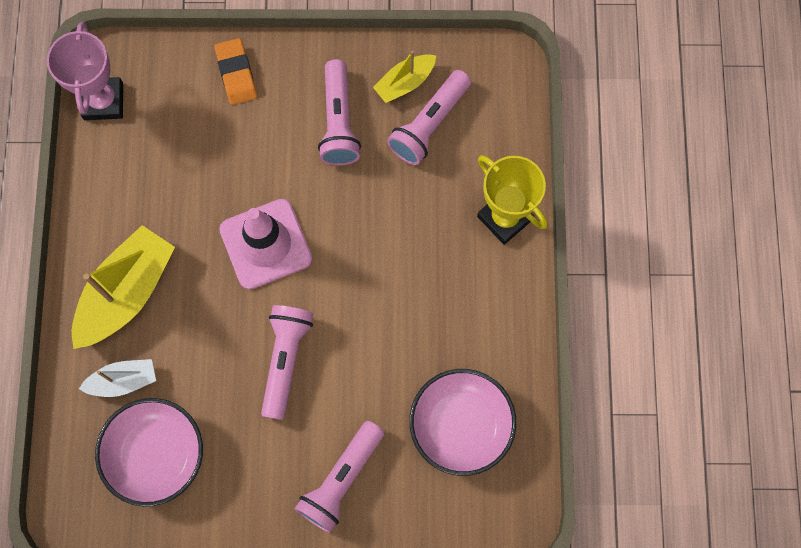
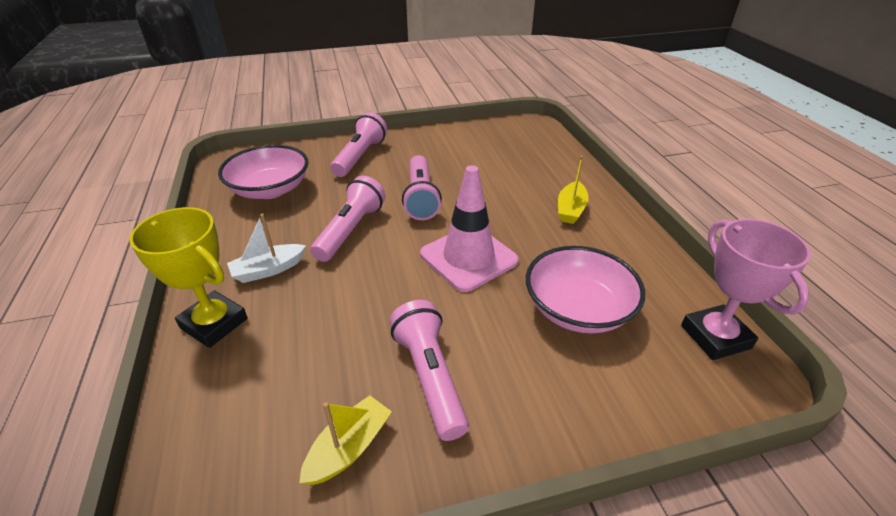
camera: 165 degrees right, 35 degrees down
yellow boat [72,225,175,349] -> yellow boat [558,155,589,224], size x0.54
white boat [79,359,156,397] -> white boat moved to [227,213,306,283]
pink bowl [95,398,203,507] -> pink bowl moved to [526,246,645,333]
orange eraser [215,38,257,105] -> none
pink flashlight [387,70,471,165] -> pink flashlight moved to [310,176,385,262]

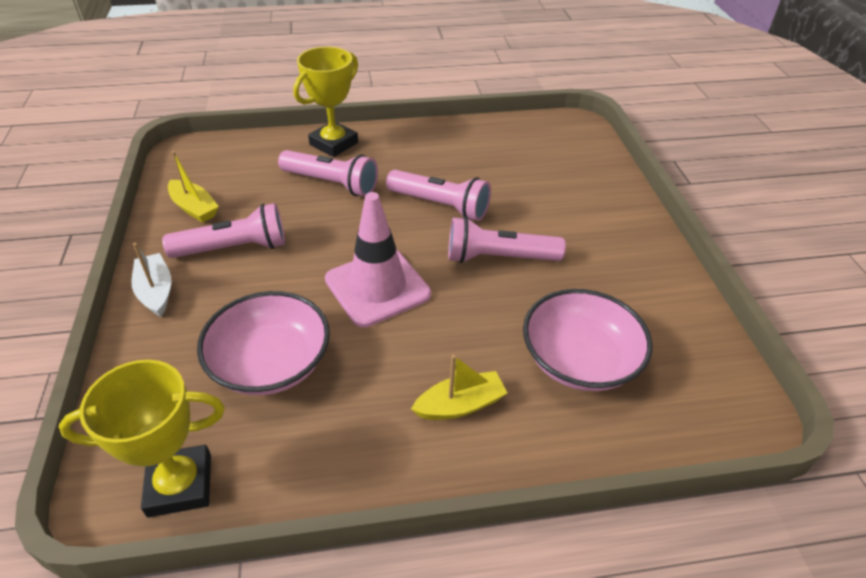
camera: 95 degrees right, 5 degrees up
pink bowl [218,145,308,199] -> pink bowl moved to [523,289,652,391]
white boat [227,213,306,283] -> white boat moved to [131,243,171,317]
pink flashlight [330,112,387,177] -> pink flashlight moved to [278,150,378,197]
yellow boat [558,155,589,224] -> yellow boat turned 135 degrees clockwise [411,355,507,420]
pink trophy [681,219,811,360] -> yellow trophy [59,360,225,517]

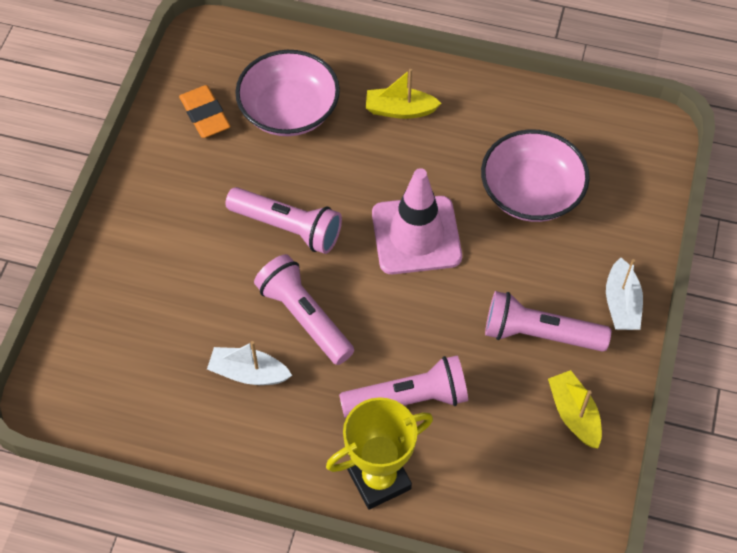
camera: 155 degrees left, 15 degrees up
yellow trophy [59,360,225,517] -> none
pink flashlight [278,150,378,197] -> pink flashlight turned 120 degrees clockwise [339,356,468,418]
none -> orange eraser [179,85,231,138]
none -> white boat [207,341,292,385]

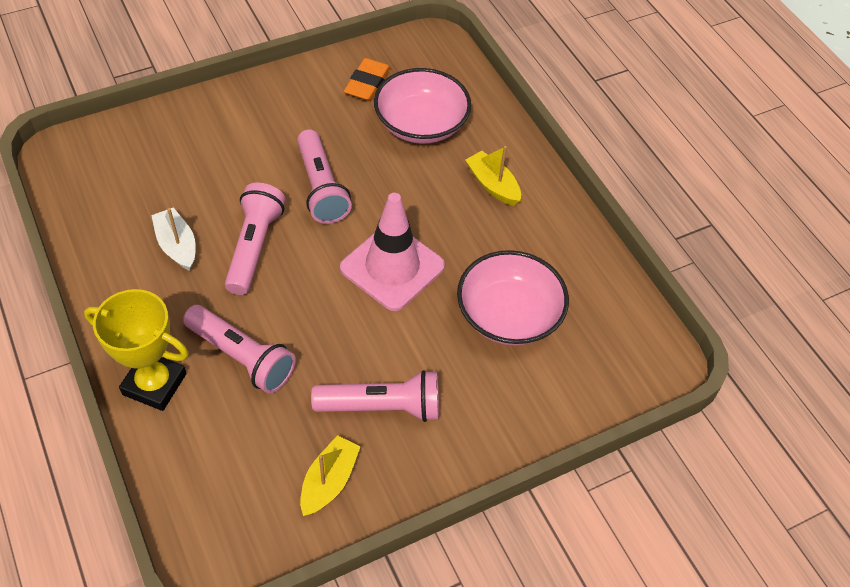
camera: 45 degrees right, 5 degrees down
pink flashlight [485,291,611,352] -> pink flashlight turned 120 degrees clockwise [311,370,439,422]
white boat [606,258,643,330] -> none

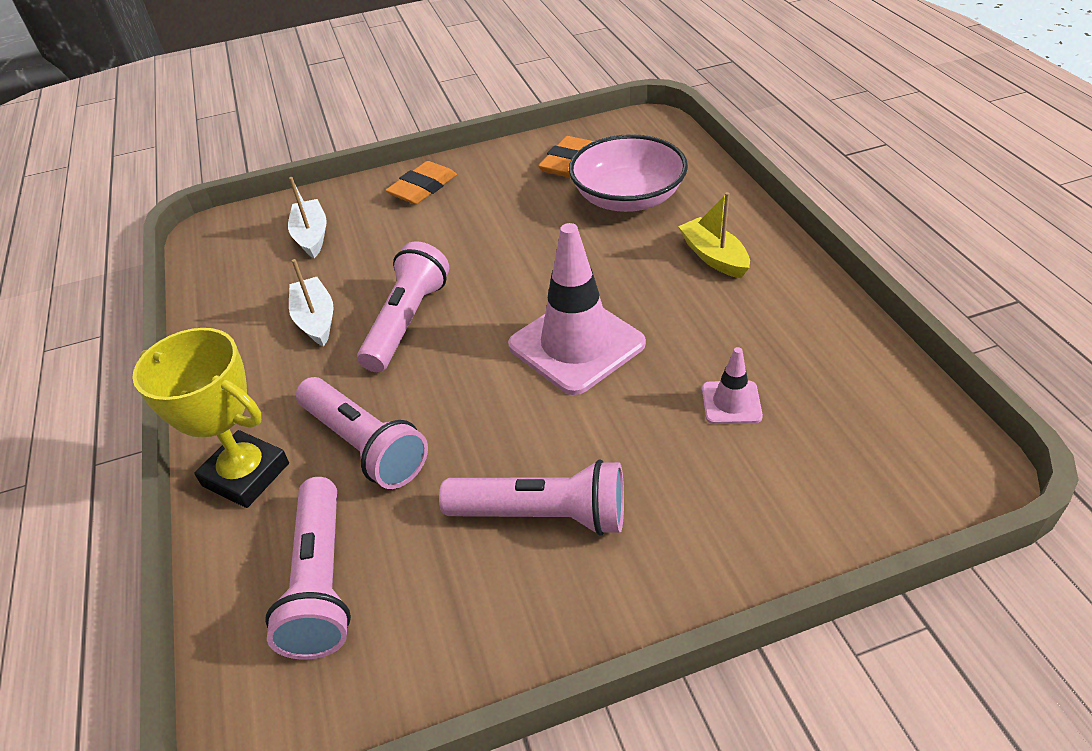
camera: 15 degrees right, 10 degrees down
pink flashlight [297,129,352,224] -> pink flashlight moved to [265,477,351,660]
yellow boat [300,435,361,516] -> none
pink bowl [457,250,569,346] -> pink traffic cone [702,347,763,424]
none -> white boat [288,177,327,258]
none -> orange eraser [385,161,457,204]

